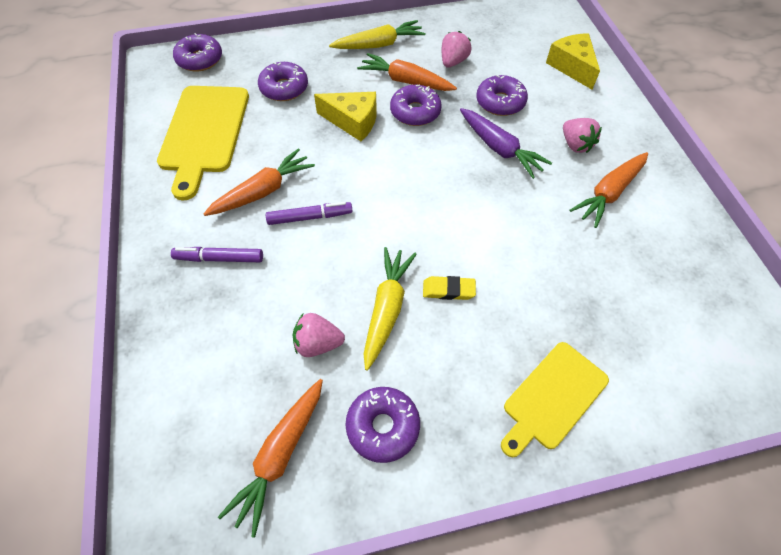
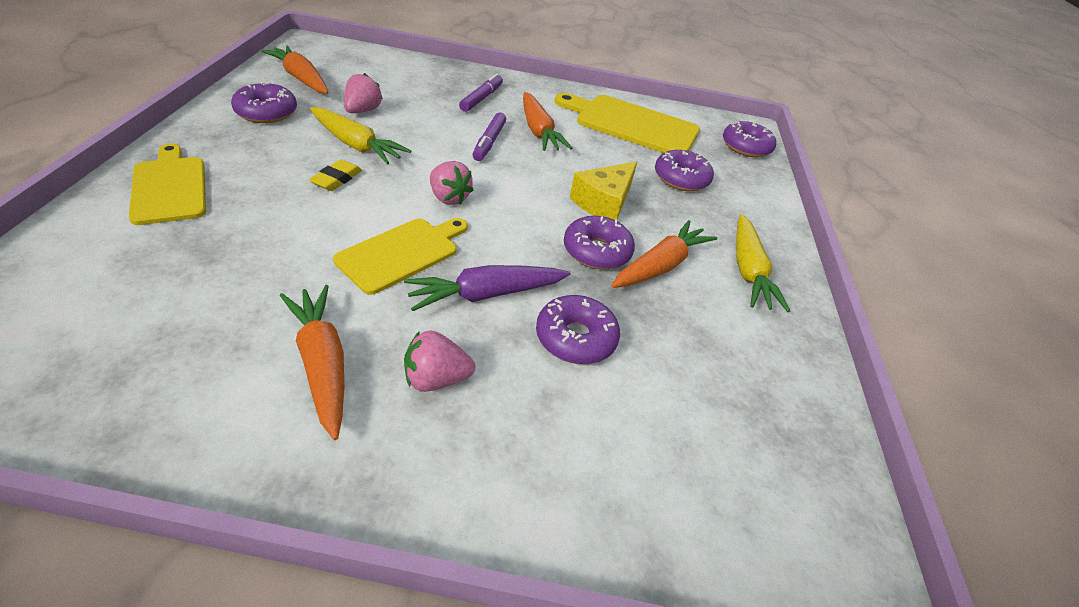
camera: 105 degrees right, 15 degrees down
pink strawberry [442,31,472,68] -> pink strawberry moved to [430,161,473,205]
yellow cheese [546,33,600,90] -> none
none -> yellow cutting board [333,218,468,295]

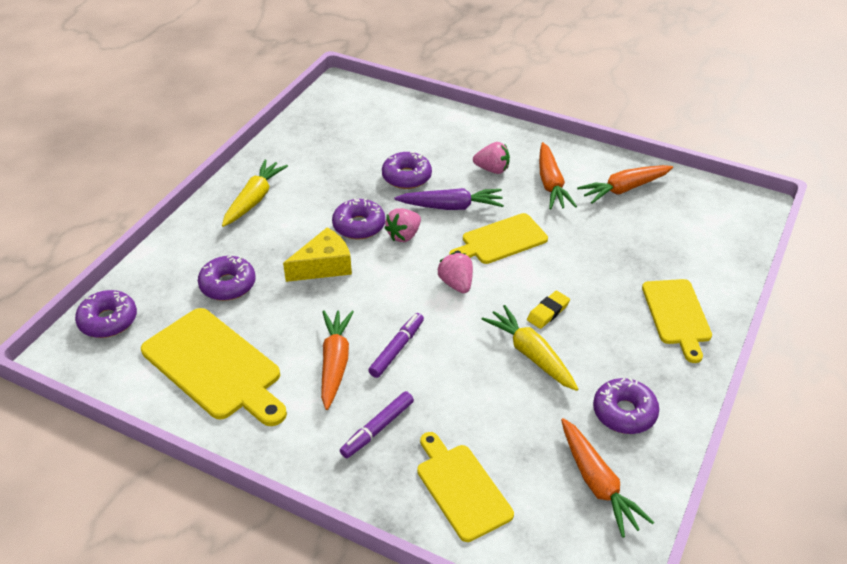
camera: 155 degrees left, 0 degrees up
pink strawberry [344,73,383,113] -> pink strawberry moved to [385,208,421,242]
orange carrot [611,220,717,288] -> orange carrot moved to [577,165,673,204]
none -> yellow cutting board [417,432,514,542]

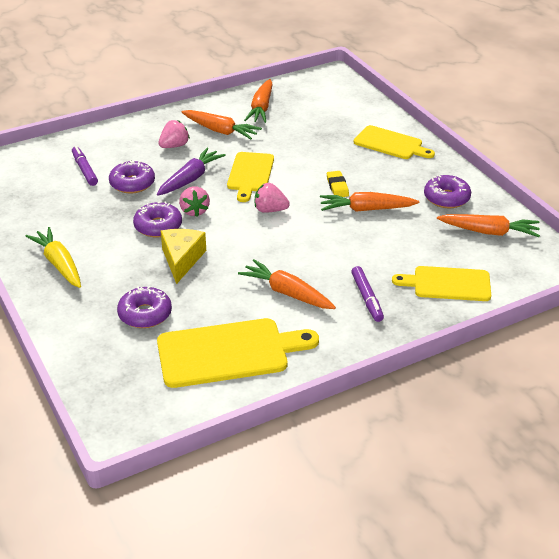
camera: 55 degrees left, 5 degrees down
purple donut [75,290,137,338] -> none
purple marker [368,313,424,378] -> purple marker moved to [72,146,98,186]
yellow carrot [482,305,578,391] -> orange carrot [320,192,419,212]

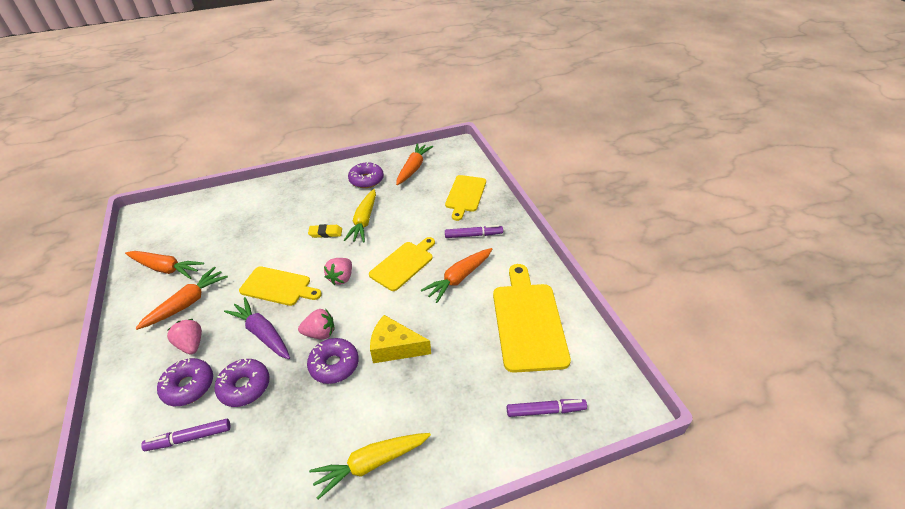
camera: 80 degrees left, 5 degrees up
purple donut [117,286,172,328] -> purple donut moved to [157,358,213,406]
orange carrot [320,192,419,212] -> yellow carrot [344,189,376,242]
yellow cutting board [354,125,435,159] -> yellow cutting board moved to [369,237,435,291]
none -> purple marker [507,399,587,417]

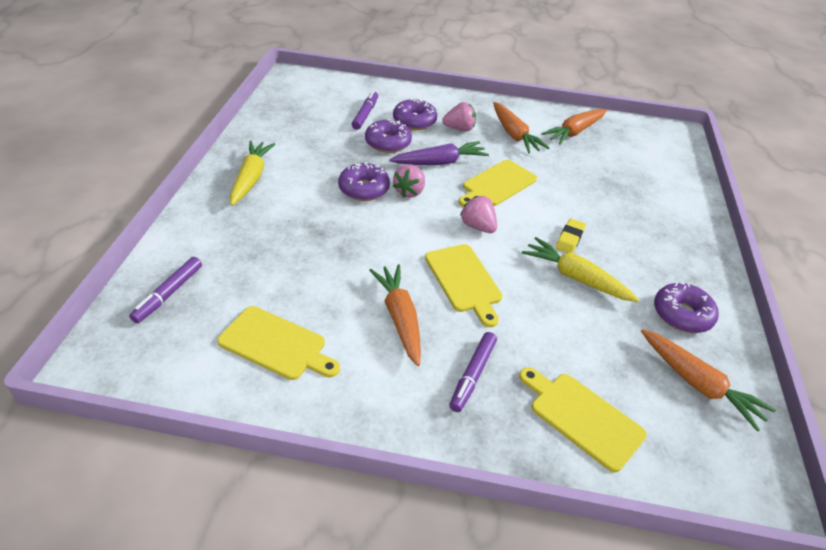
camera: 115 degrees right, 0 degrees up
yellow cheese [370,315,431,363] -> none
yellow cutting board [493,264,571,373] -> yellow cutting board [217,306,340,380], size x0.66

